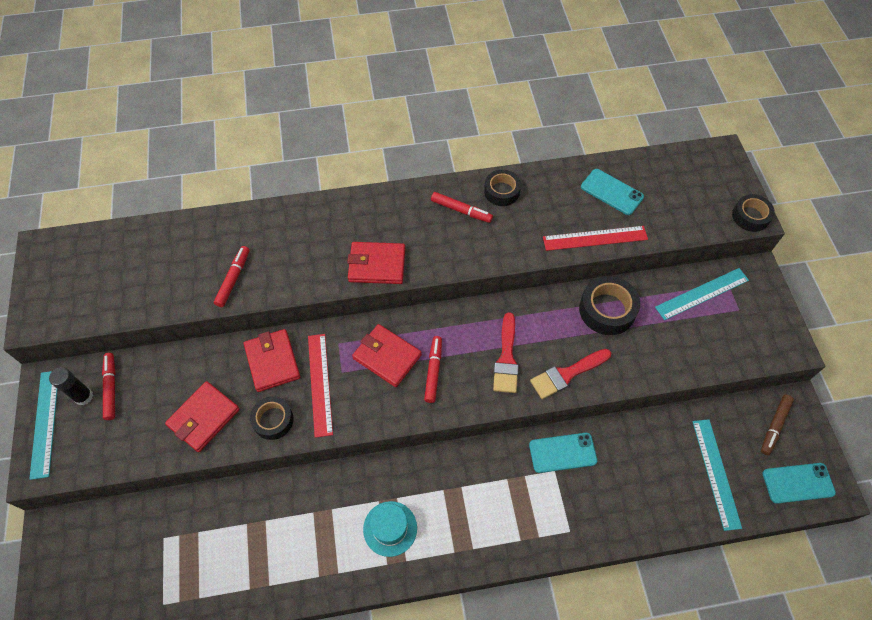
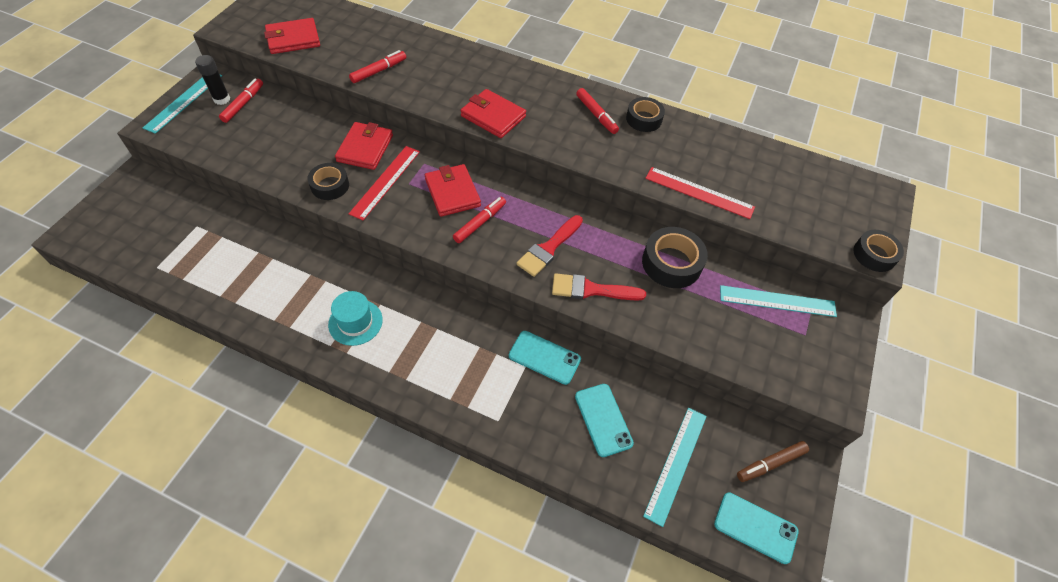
camera: 30 degrees right, 5 degrees down
red wallet [165,381,240,452] -> red wallet moved to [264,18,320,54]
turquoise phone [581,169,644,215] -> turquoise phone moved to [575,384,634,457]

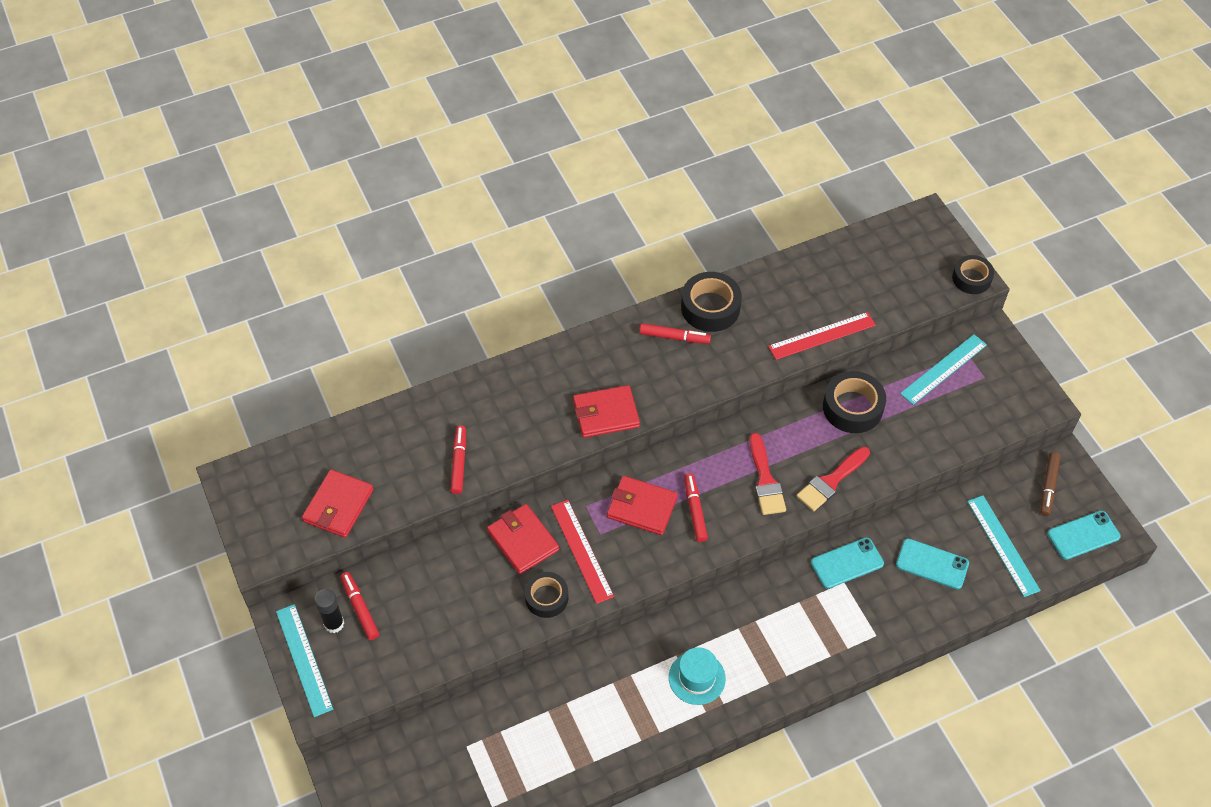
camera: 45 degrees left, 0 degrees up
black tape [626,97,665,132] -> black tape [681,272,742,332], size x1.51

